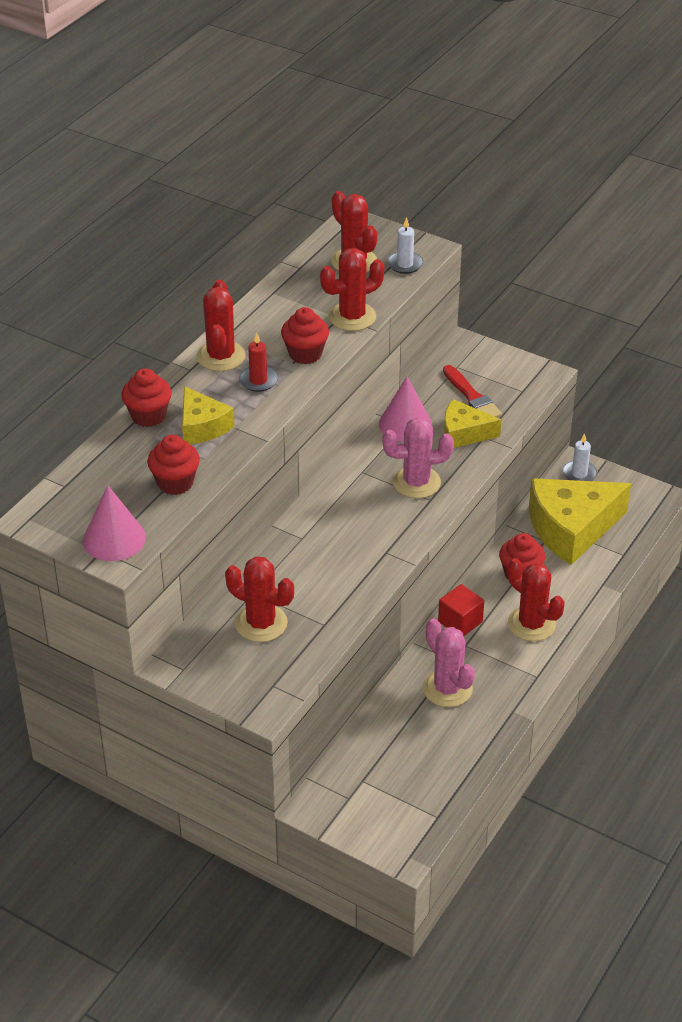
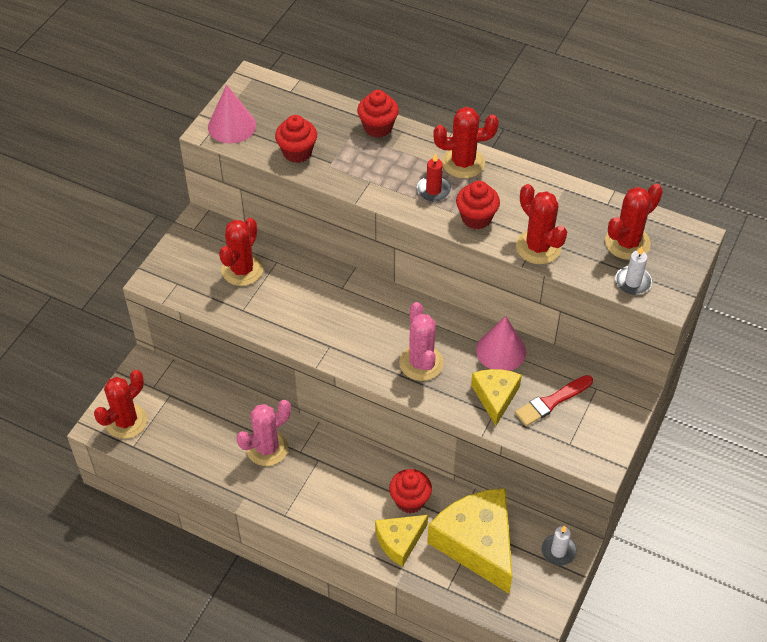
camera: 85 degrees right, 10 degrees up
yellow cheese [182,386,235,444] -> yellow cheese moved to [375,515,428,567]
red cube [438,584,484,636] -> none
red cactus [507,558,565,641] -> red cactus moved to [94,370,147,439]

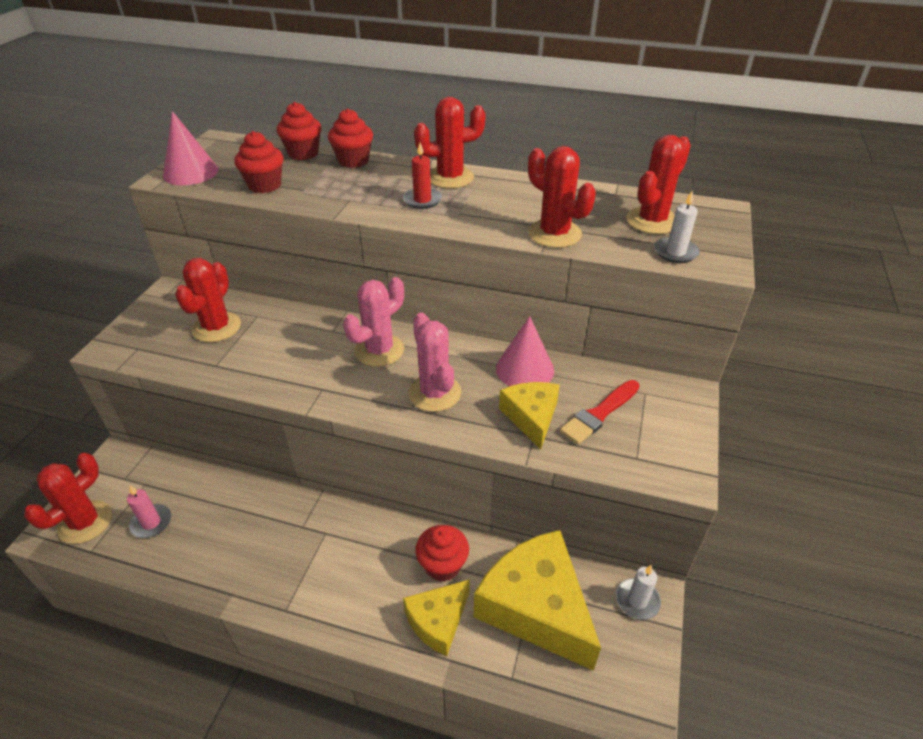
camera: 10 degrees left, 10 degrees down
pink cactus [237,400,291,466] -> pink cactus moved to [343,277,404,367]
red cupcake [456,181,500,230] -> red cupcake moved to [277,102,322,160]
none -> pink candle [127,485,171,538]

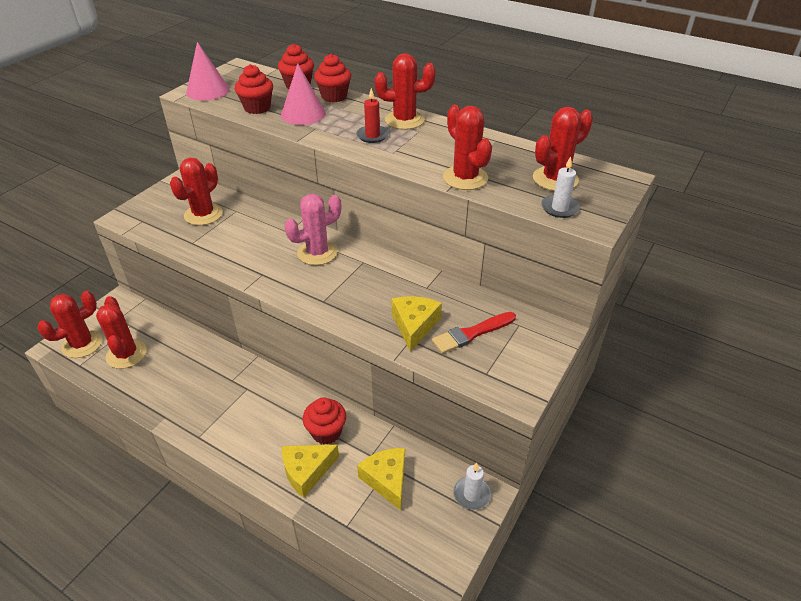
camera: 15 degrees right, 0 degrees up
pink candle [127,485,171,538] -> red cactus [96,296,147,369]
pink cactus [408,313,461,412] -> none
yellow cheese [474,530,601,671] -> yellow cheese [357,448,405,510], size x0.55
pink cone [496,316,554,386] -> pink cone moved to [281,63,326,125]

